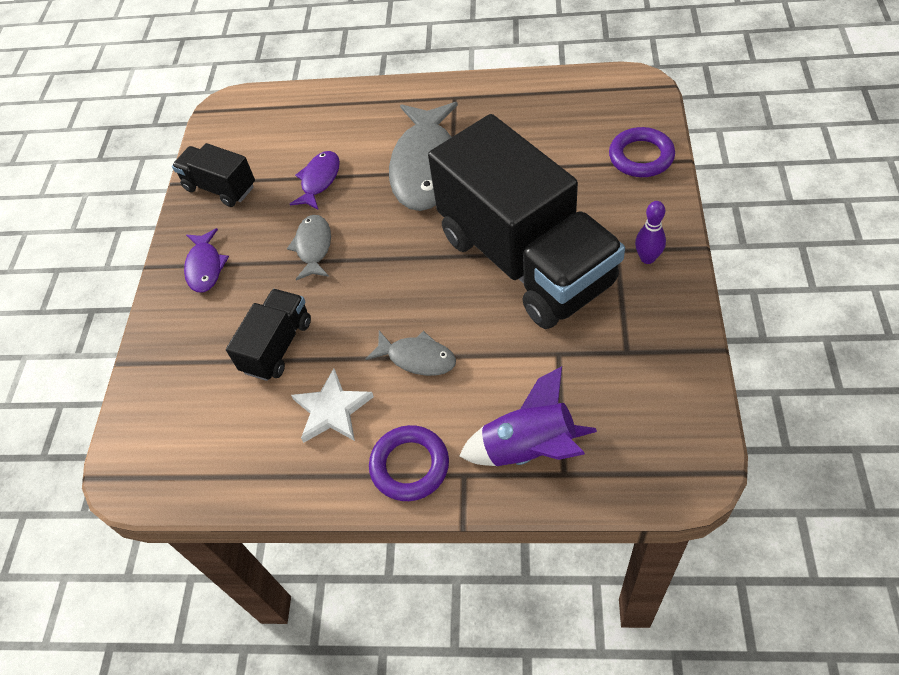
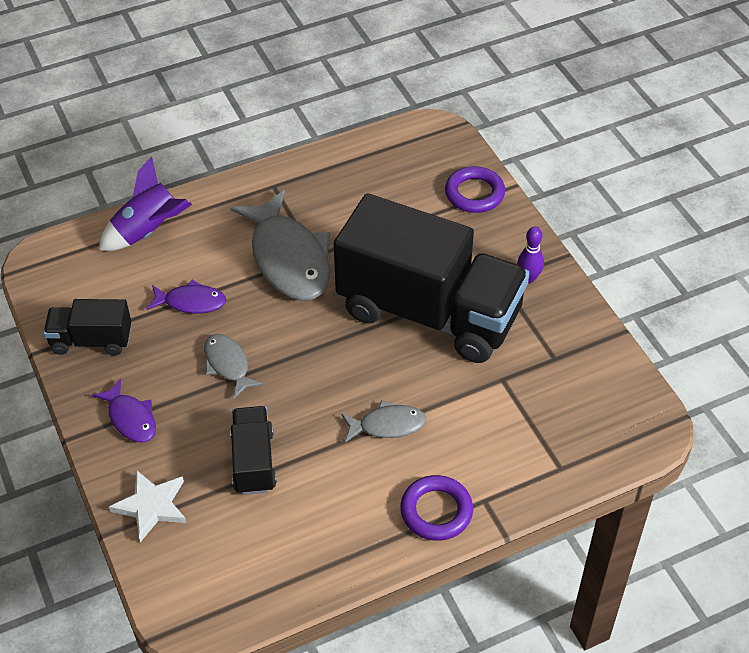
camera: 35 degrees left, 5 degrees down
purple fish [290,151,340,210] -> purple fish turned 105 degrees clockwise [146,280,226,314]
white star [291,368,374,443] -> white star moved to [109,470,186,542]
purple rocket [459,366,597,466] -> purple rocket moved to [99,156,192,251]

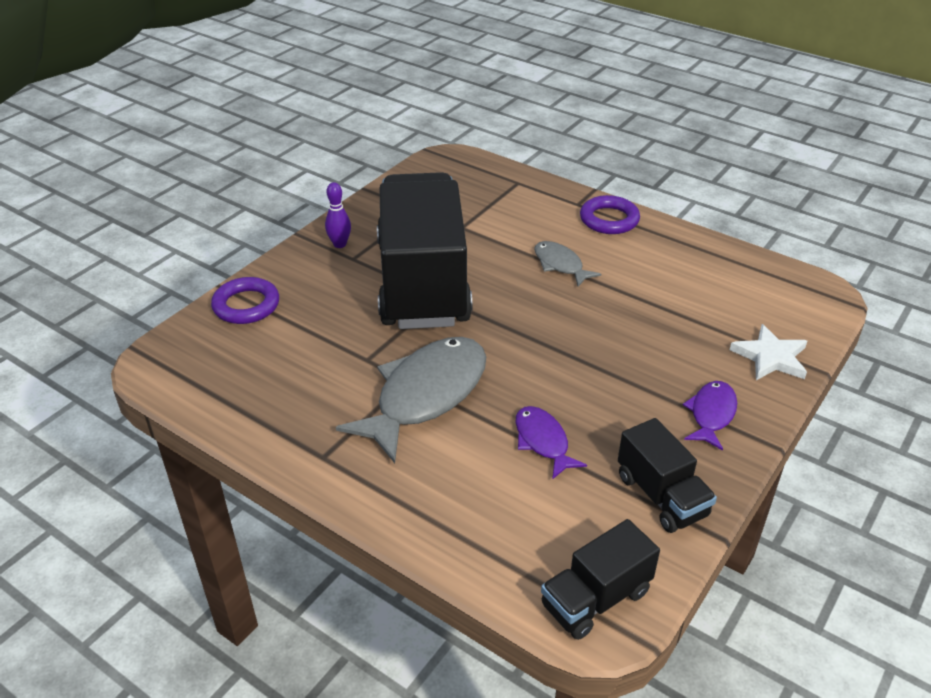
camera: 120 degrees left, 10 degrees down
purple rocket [99,156,192,251] -> none
grey fish [204,334,263,399] -> none
black truck [230,406,277,495] -> black truck moved to [541,519,660,640]

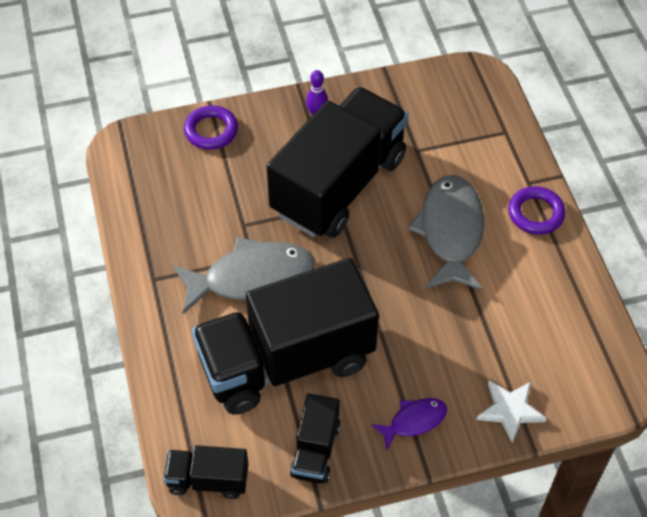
camera: 40 degrees right, 15 degrees up
purple fish [515,406,587,480] -> black truck [192,258,379,414]
grey fish [534,241,601,287] -> grey fish [408,175,484,291], size x1.96

